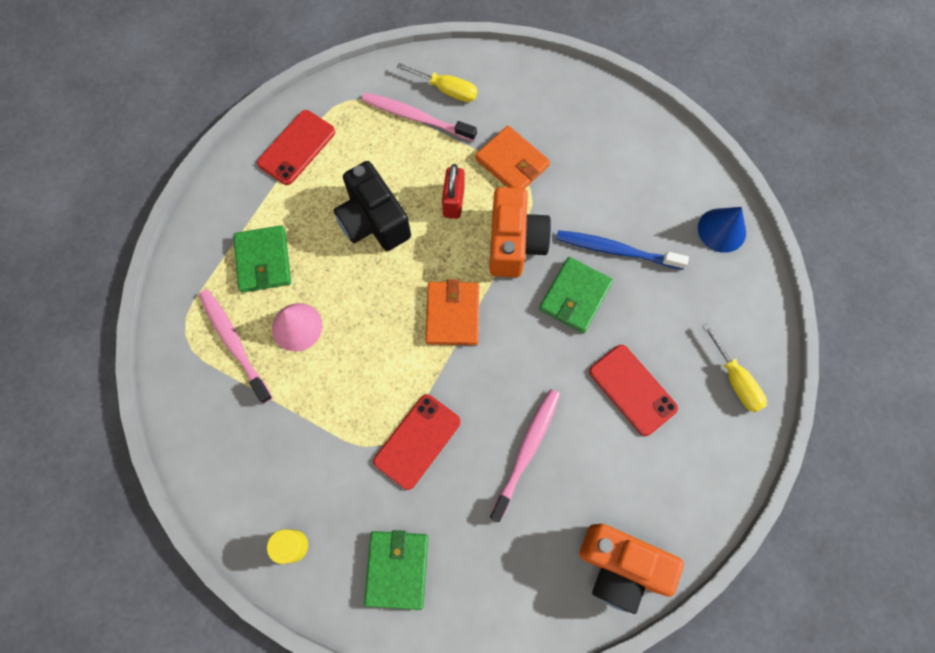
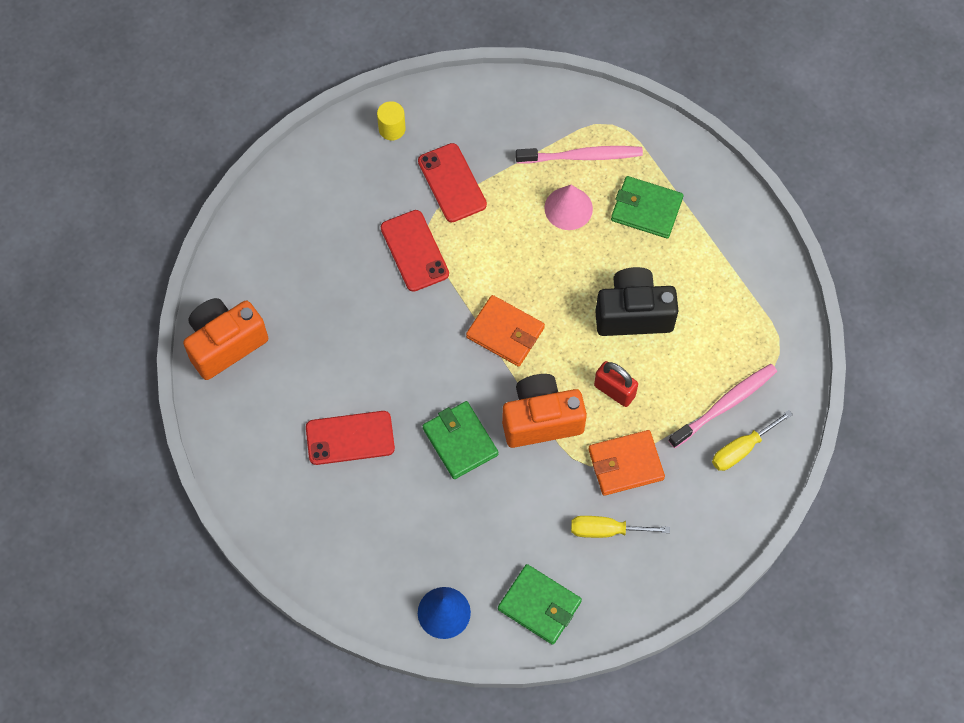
camera: 120 degrees right, 5 degrees down
red phone [257,110,335,185] -> red phone moved to [418,143,487,222]
green wallet [364,530,428,610] -> green wallet moved to [498,564,582,645]
orange camera [490,187,551,277] -> orange camera turned 135 degrees clockwise [502,374,587,448]
pink toothbrush [490,389,560,522] -> none
blue toothbrush [556,230,689,270] -> none
yellow screwdriver [703,323,767,413] -> yellow screwdriver moved to [571,516,670,538]

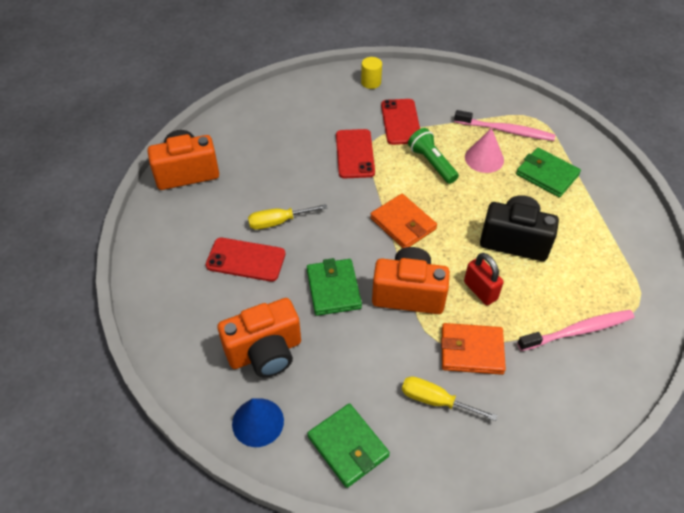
camera: 20 degrees right, 15 degrees down
yellow screwdriver [712,410,793,471] -> yellow screwdriver moved to [248,204,327,230]
none -> orange camera [218,298,301,377]
none -> green flashlight [408,128,459,184]

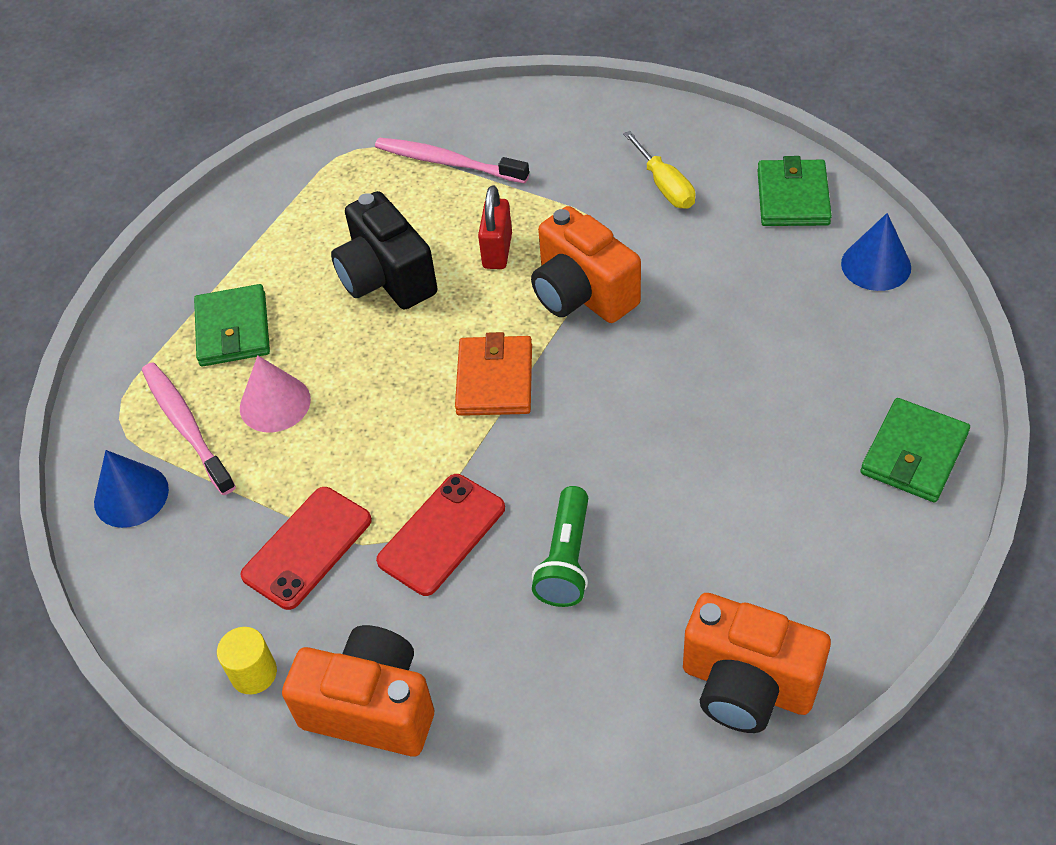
camera: 135 degrees left, 0 degrees up
red phone [206,238,285,282] -> none
orange camera [218,298,301,377] -> orange camera moved to [282,625,434,756]
yellow screwdriver [248,204,327,230] -> none
green wallet [307,258,362,316] -> green wallet moved to [860,398,970,503]
green flashlight [408,128,459,184] -> green flashlight moved to [532,486,588,607]
orange wallet [441,323,506,375] -> none
none -> blue cone [94,450,169,528]

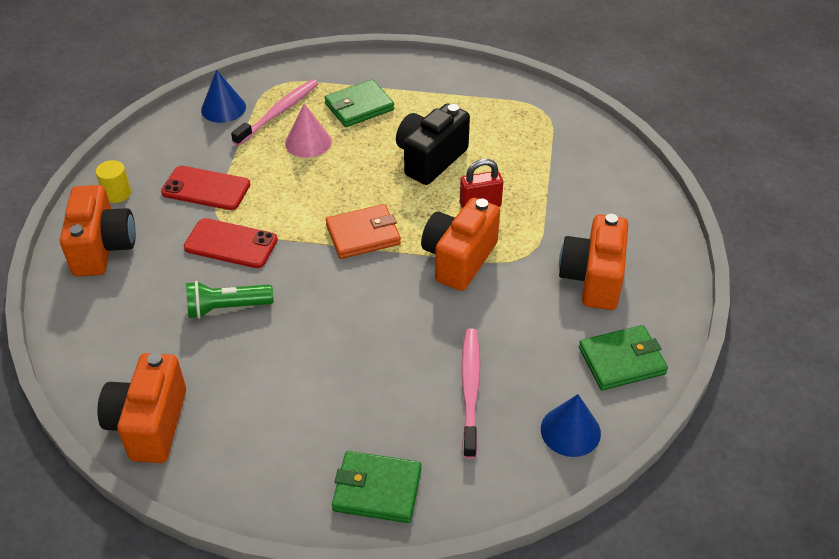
camera: 65 degrees right, 5 degrees down
pink toothbrush [375,138,529,183] -> pink toothbrush moved to [461,328,480,459]
yellow screwdriver [623,131,696,209] -> orange camera [559,214,628,310]

